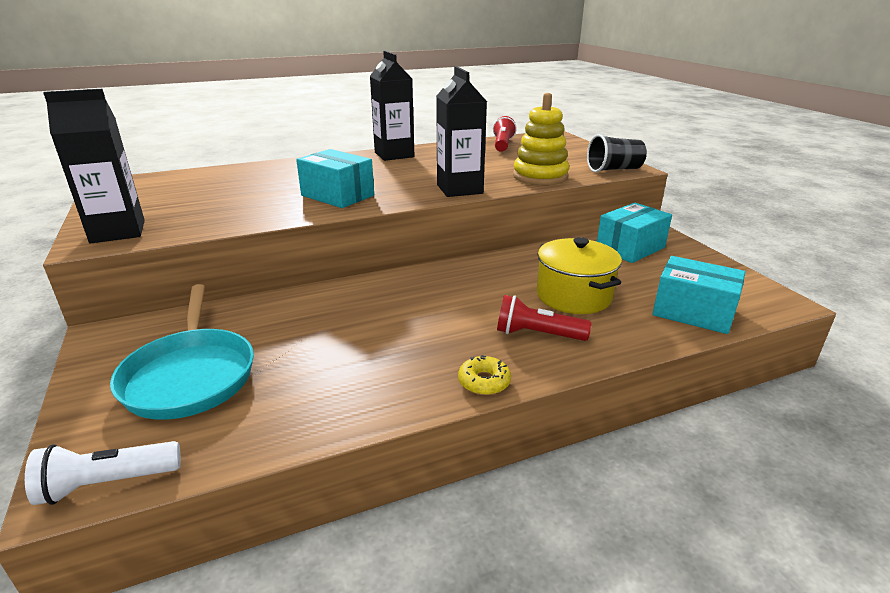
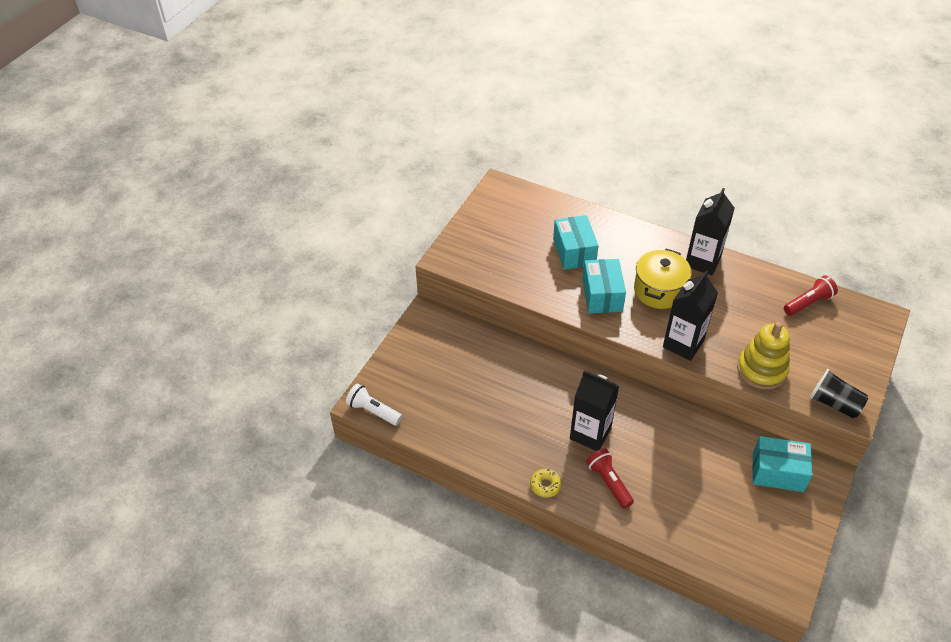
camera: 50 degrees right, 20 degrees up
black carton [43,89,145,243] -> black carton moved to [570,370,619,451]
turquoise pan [110,284,254,420] -> none
yellow pot [537,237,622,314] -> yellow pot moved to [634,249,692,309]
turquoise box [653,256,745,334] -> turquoise box moved to [553,215,599,270]

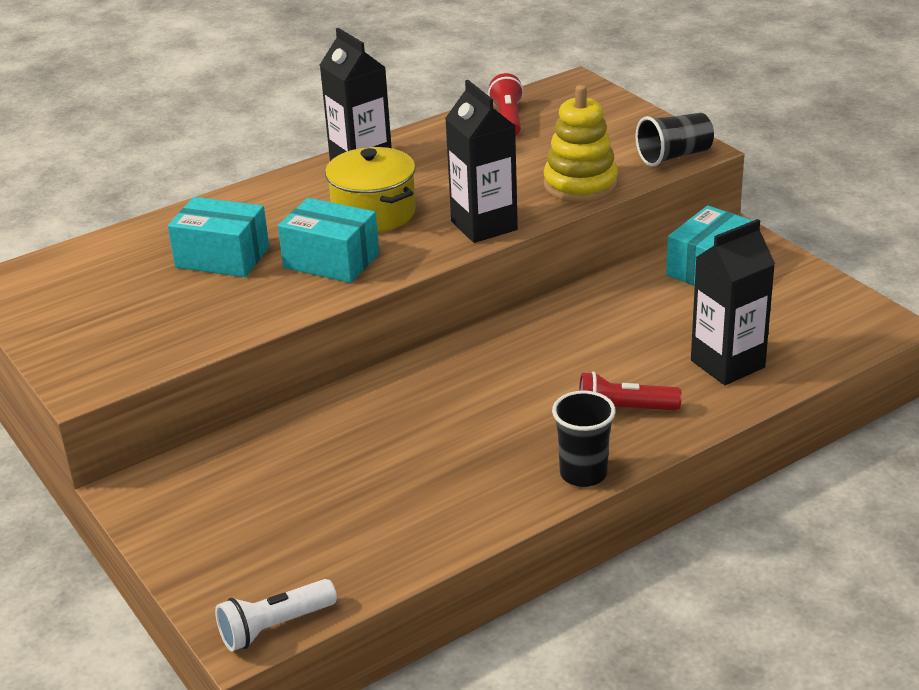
camera: 60 degrees left, 15 degrees down
yellow donut [530,469,562,498] -> black cup [552,390,616,487]
black carton [570,370,619,451] -> black carton moved to [691,219,775,385]

